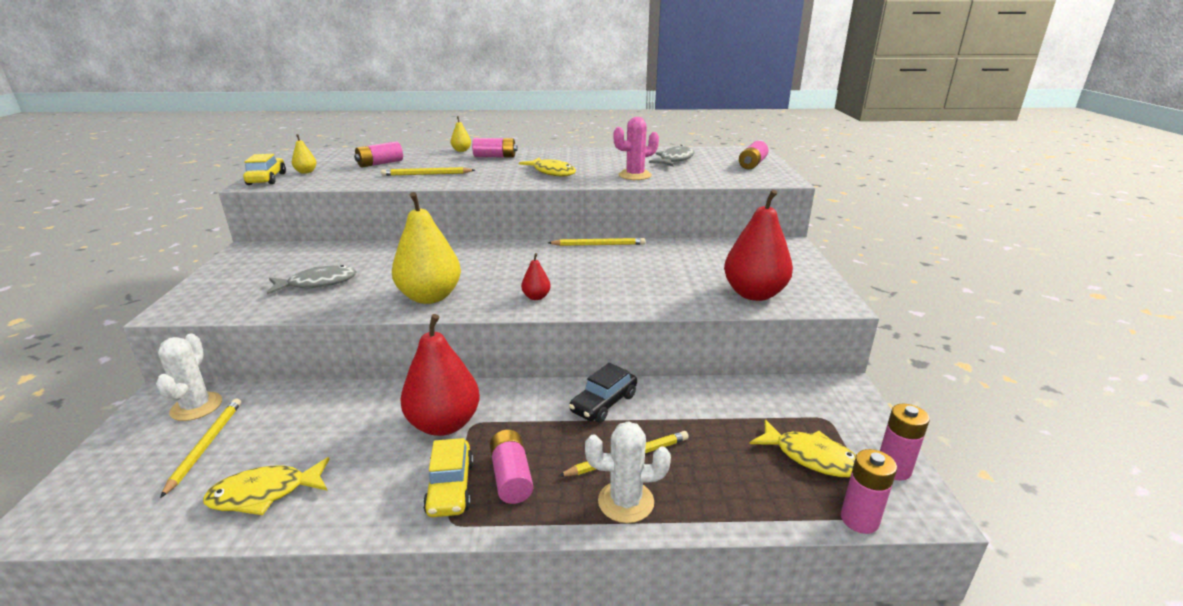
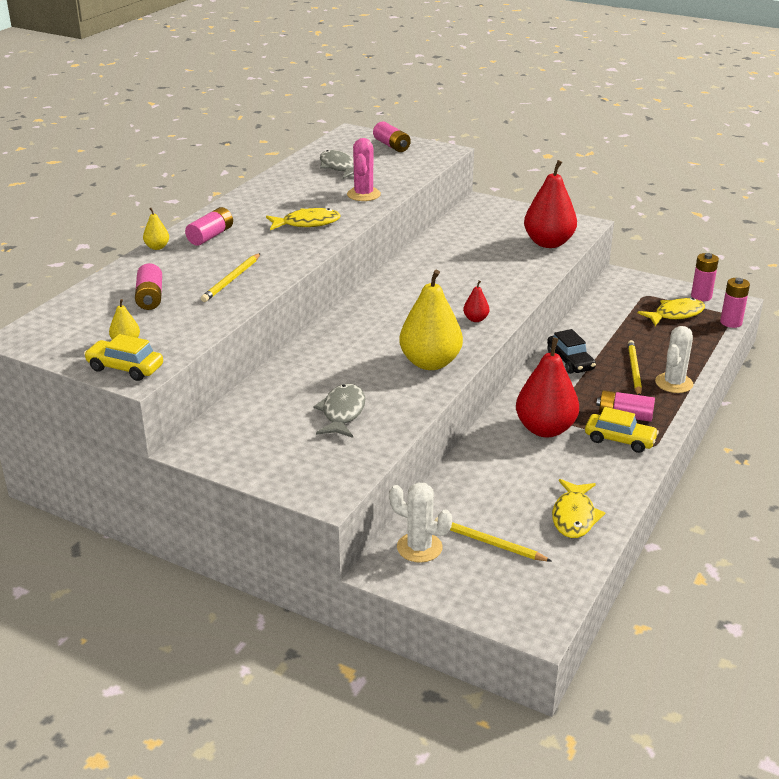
camera: 60 degrees left, 5 degrees up
yellow pencil [548,238,645,246] -> none

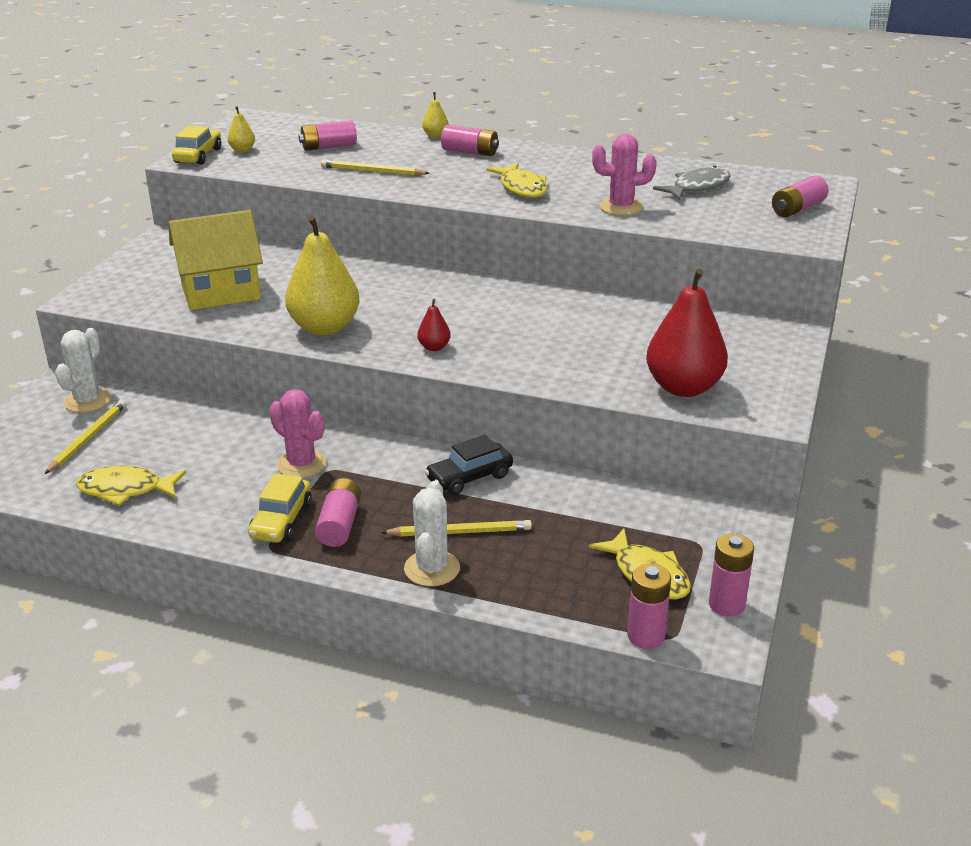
camera: 80 degrees right, 0 degrees up
grey fish [313,384,365,438] -> yellow house [169,210,263,310]
red pear [516,337,579,437] -> pink cactus [269,389,327,478]
white cactus [655,326,693,393] -> white cactus turned 75 degrees clockwise [404,481,460,587]

